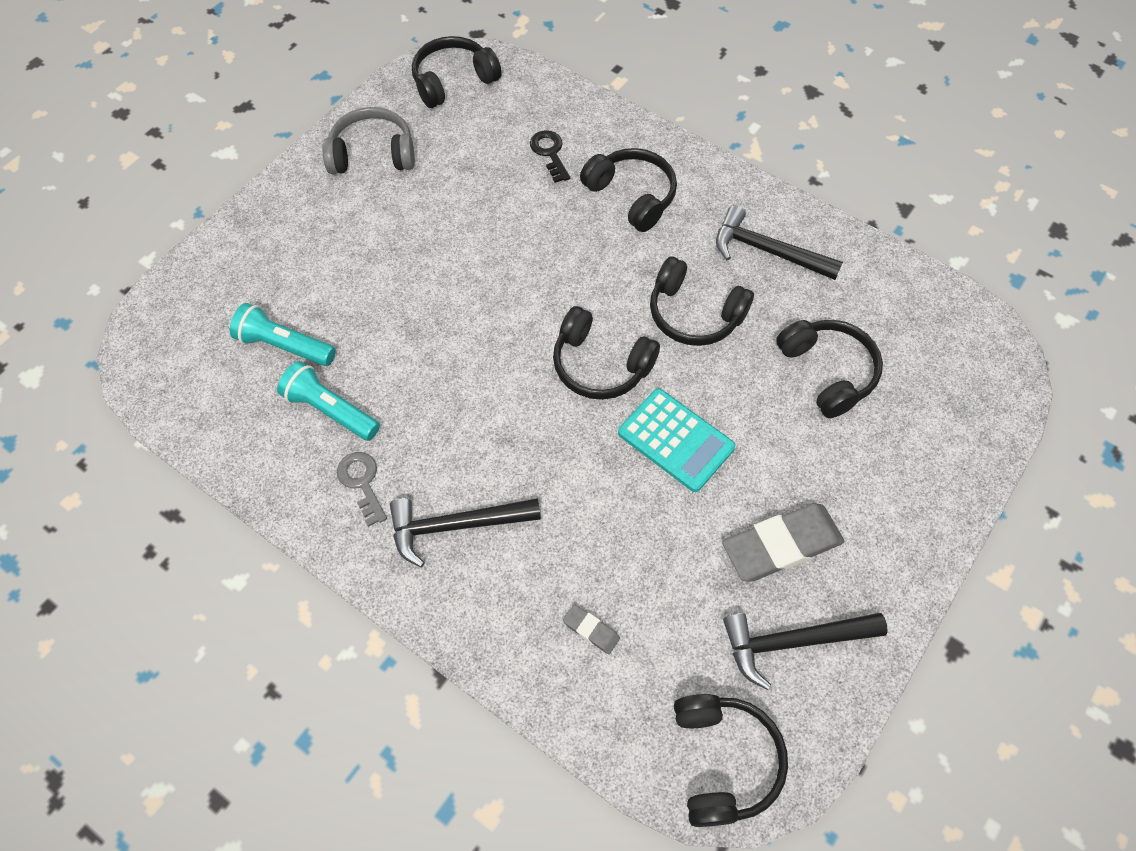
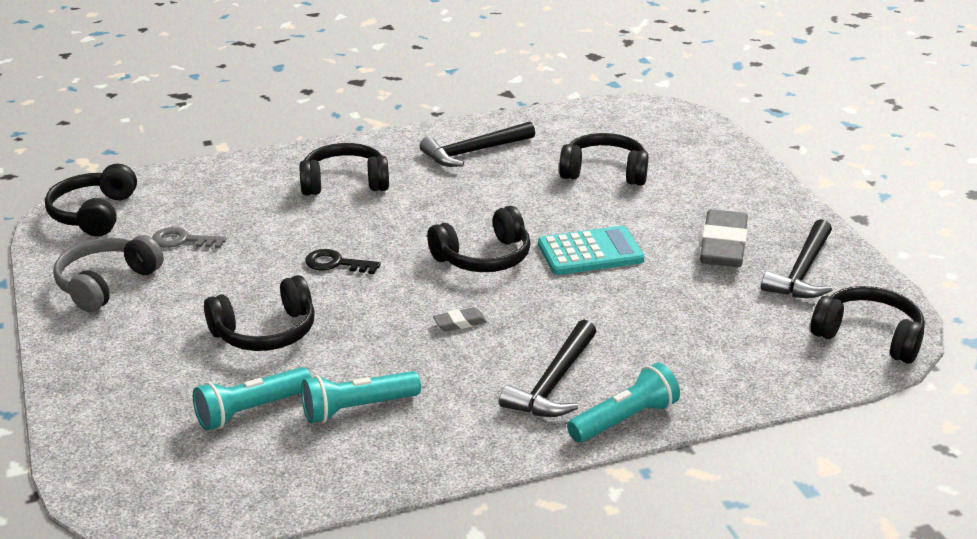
camera: 55 degrees left, 30 degrees down
grey key [337,452,387,527] -> grey key moved to [152,227,227,248]
black key [530,130,570,183] -> black key moved to [305,249,381,274]
grey eraser [563,604,620,654] -> grey eraser moved to [433,307,487,331]
black headphones [650,256,754,346] -> black headphones moved to [204,275,315,351]
none -> turquoise flashlight [567,363,680,443]

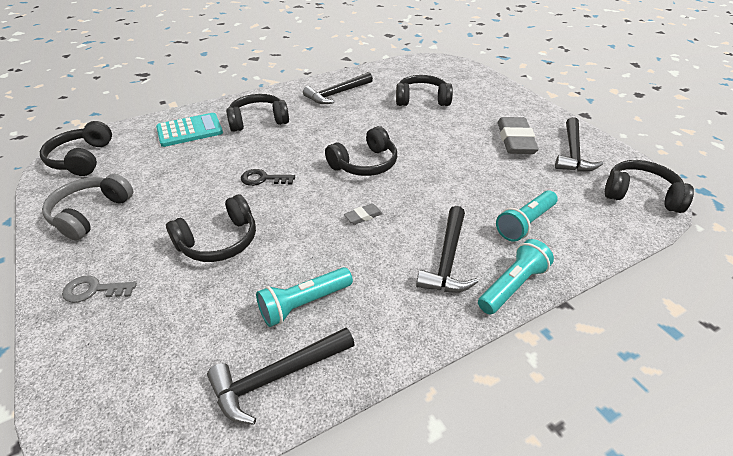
camera: 10 degrees left, 10 degrees up
grey key [152,227,227,248] -> grey key moved to [62,275,137,303]
turquoise flashlight [193,367,312,431] -> turquoise flashlight moved to [496,190,558,242]
turquoise calculator [538,226,644,275] -> turquoise calculator moved to [156,113,223,147]
none -> black hammer [207,327,355,425]

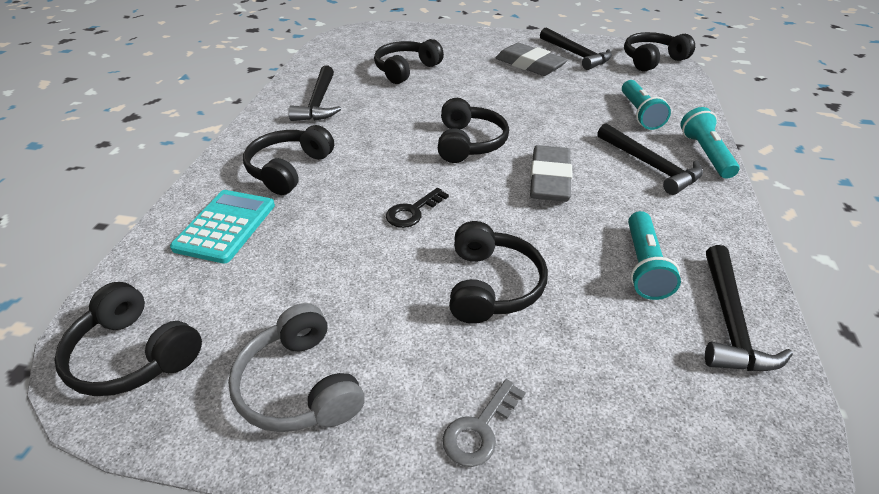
camera: 50 degrees left, 0 degrees up
grey eraser [344,203,383,225] -> grey eraser [530,145,572,202], size x2.22

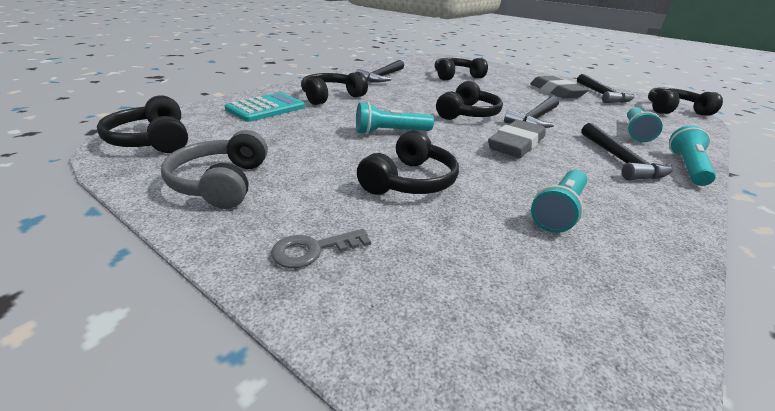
camera: 25 degrees right, 10 degrees down
black key [386,188,449,228] -> turquoise flashlight [356,102,434,135]
black hammer [705,245,793,371] -> black hammer moved to [504,96,559,128]

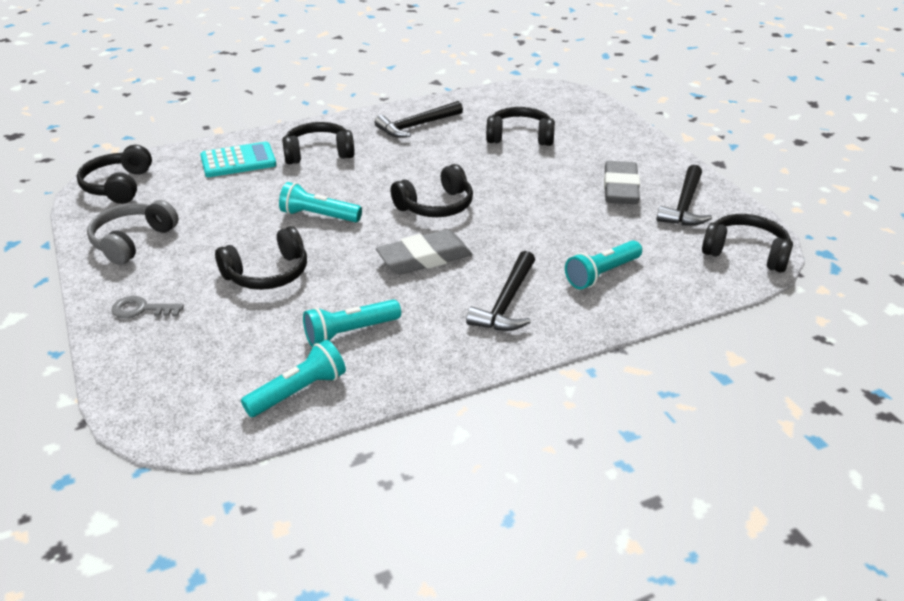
camera: 30 degrees right, 5 degrees up
black hammer [504,96,559,128] -> none
turquoise flashlight [669,125,716,186] -> turquoise flashlight moved to [241,340,346,417]

